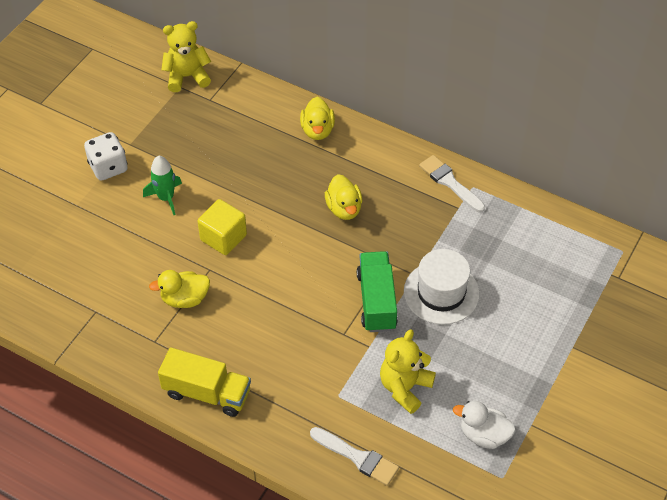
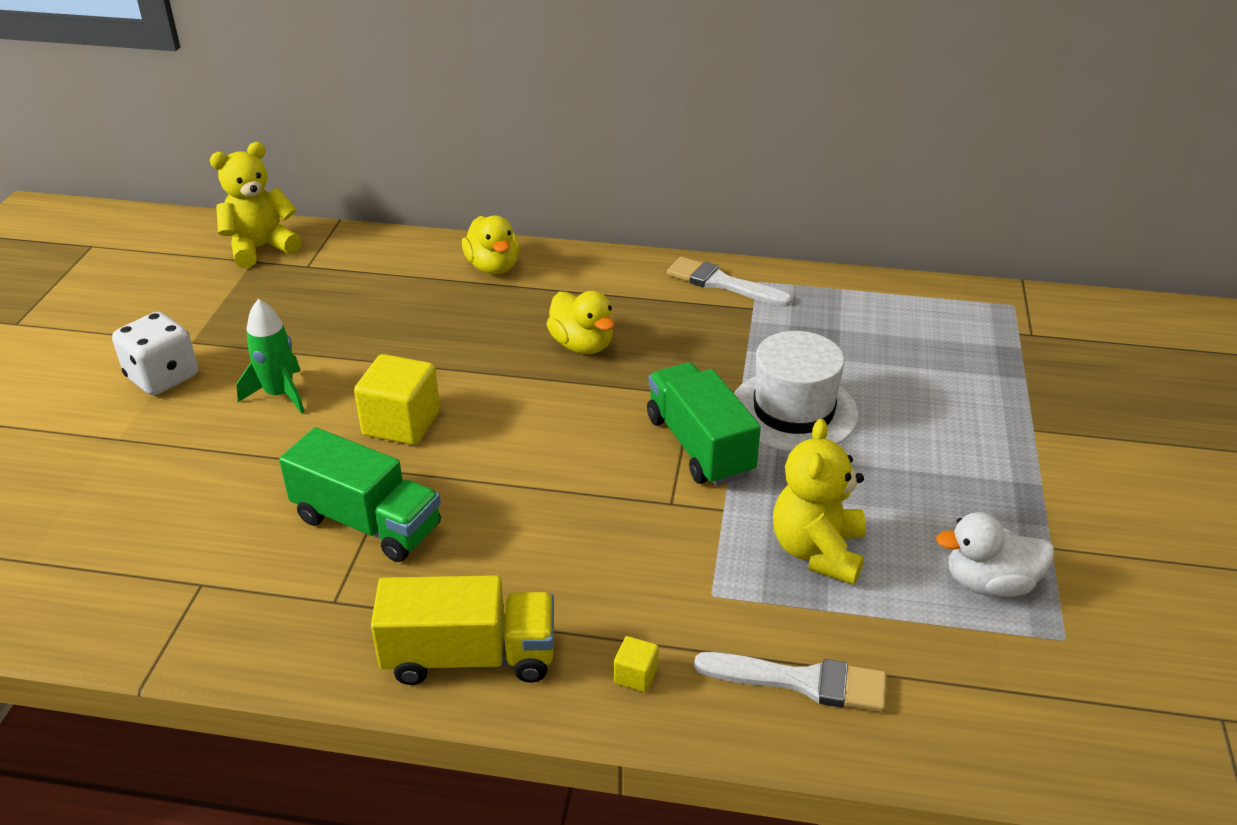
camera: 20 degrees left, 15 degrees down
yellow duck [149,270,210,308] -> green truck [279,427,441,562]
none -> yellow cube [614,636,659,692]

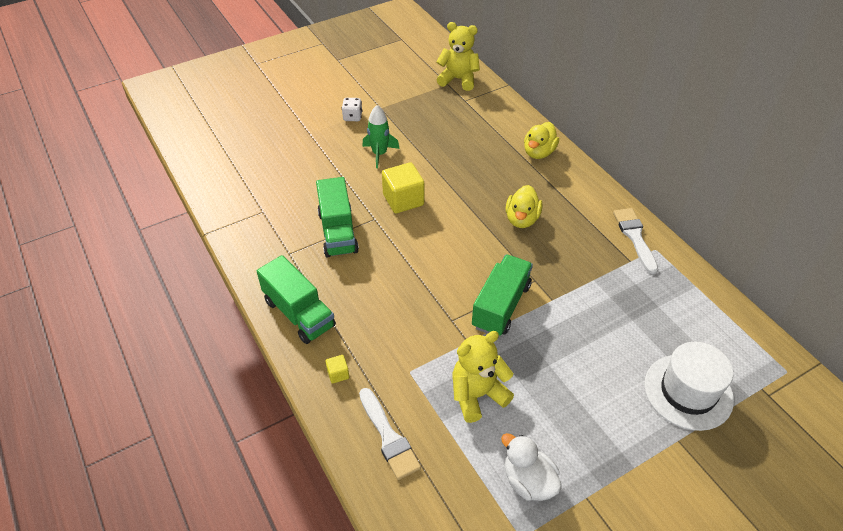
camera: 50 degrees right, 10 degrees up
white dice [112,312,198,395] -> white dice [342,98,362,121], size x0.62
yellow truck [371,575,554,685] -> green truck [257,255,336,344]
white hat [734,331,858,452] -> white hat moved to [644,342,734,431]

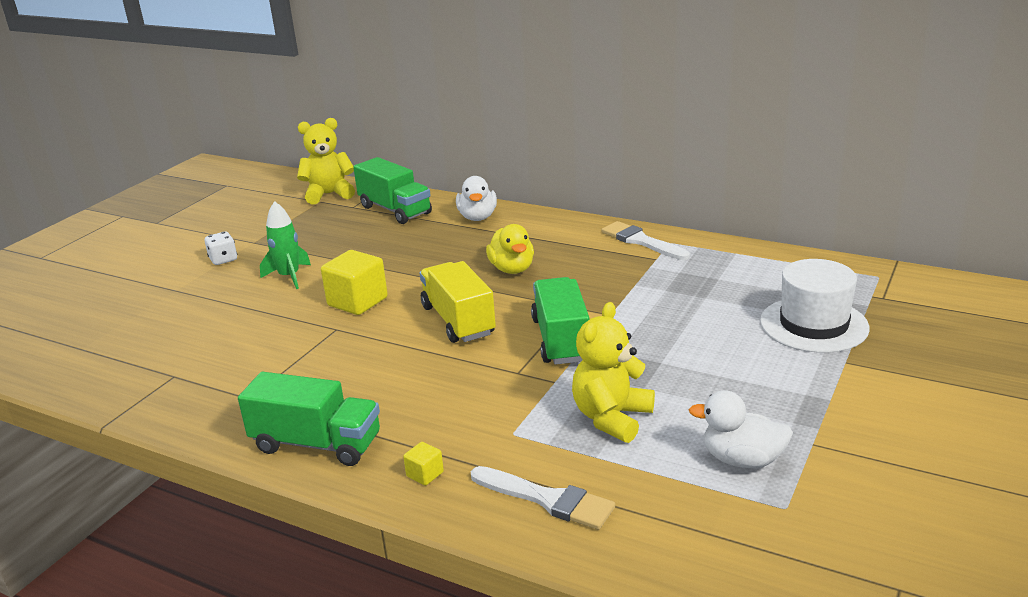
camera: 30 degrees left, 20 degrees down
green truck [316,177,359,258] -> green truck moved to [353,157,432,224]
yellow duck [524,122,559,159] -> white duck [456,176,497,221]
none -> yellow truck [420,261,496,343]

